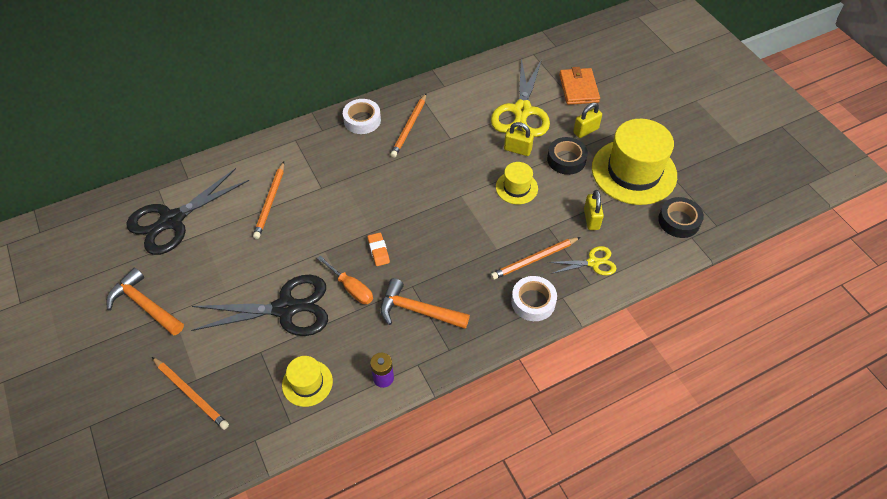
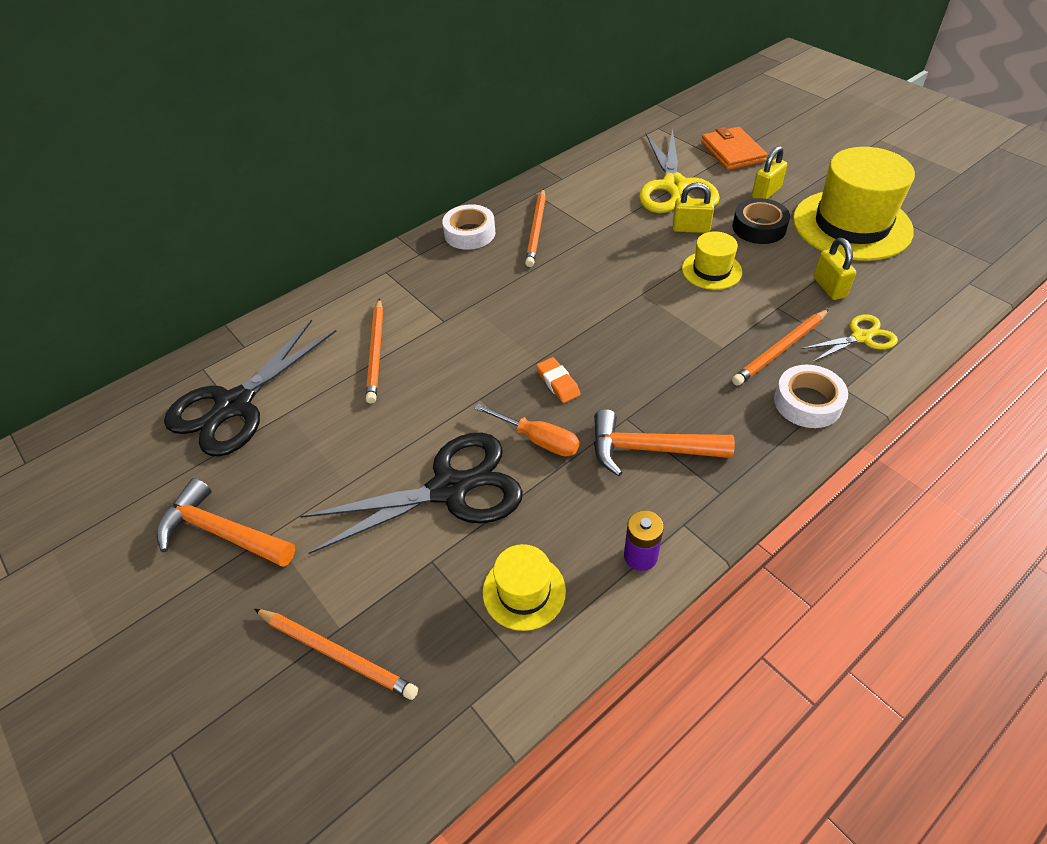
camera: 10 degrees left, 5 degrees down
black tape [658,197,704,238] -> none

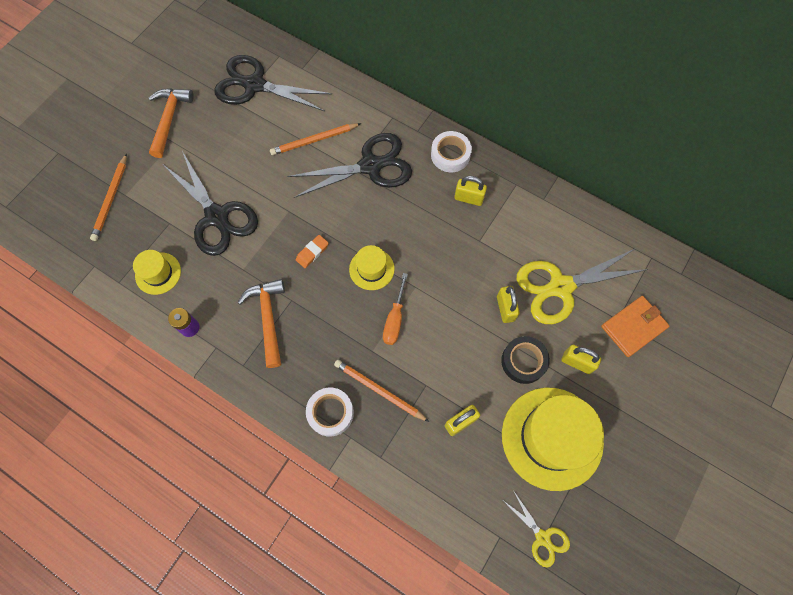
camera: 70 degrees right, 20 degrees up
orange screwdriver [474,404,579,457] -> orange screwdriver moved to [383,273,408,345]
orange pencil [525,188,546,267] -> yellow padlock [454,176,487,206]
yellow hat [682,231,742,290] -> yellow hat moved to [349,245,395,290]
yellow scissors [801,314,898,362] -> yellow scissors moved to [504,490,570,567]
none -> black scissors [287,133,412,198]

